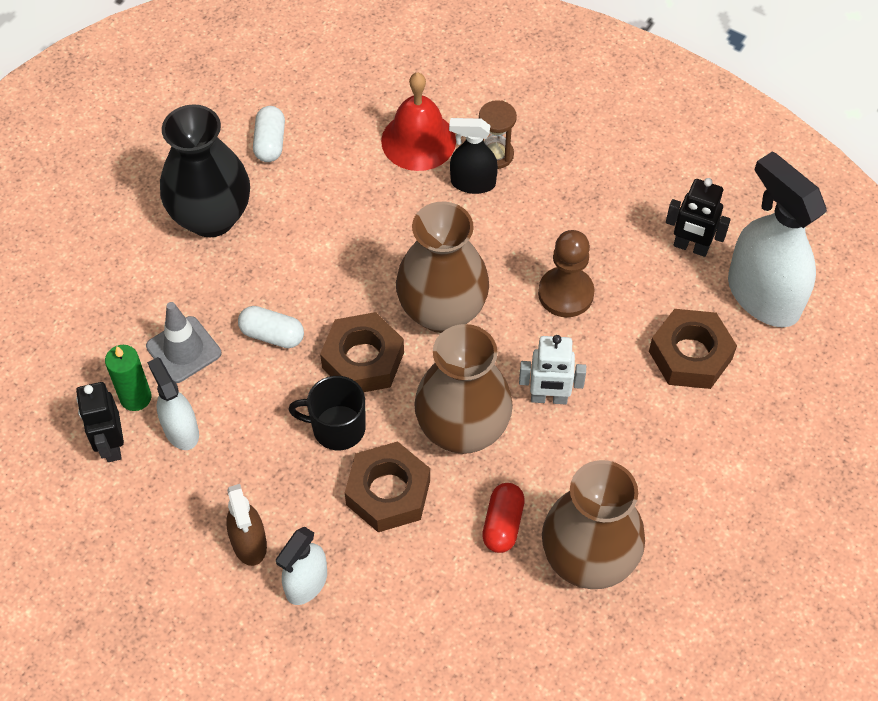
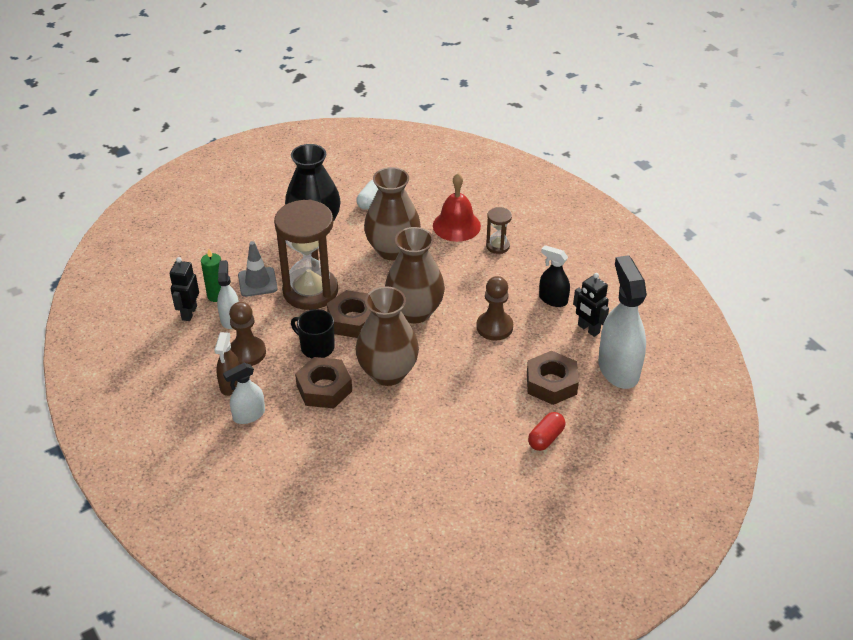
camera: 25 degrees right, 15 degrees down
white capsule [238,306,304,348] -> brown hourglass [274,200,338,310]
black spray bottle [449,118,498,194] -> black spray bottle moved to [539,245,570,307]
red capsule [482,483,525,553] -> red capsule moved to [528,412,566,451]
white robot [519,335,586,404] -> none
brown vase [542,460,645,589] -> brown vase moved to [364,167,421,260]
none -> brown pawn [229,302,266,366]

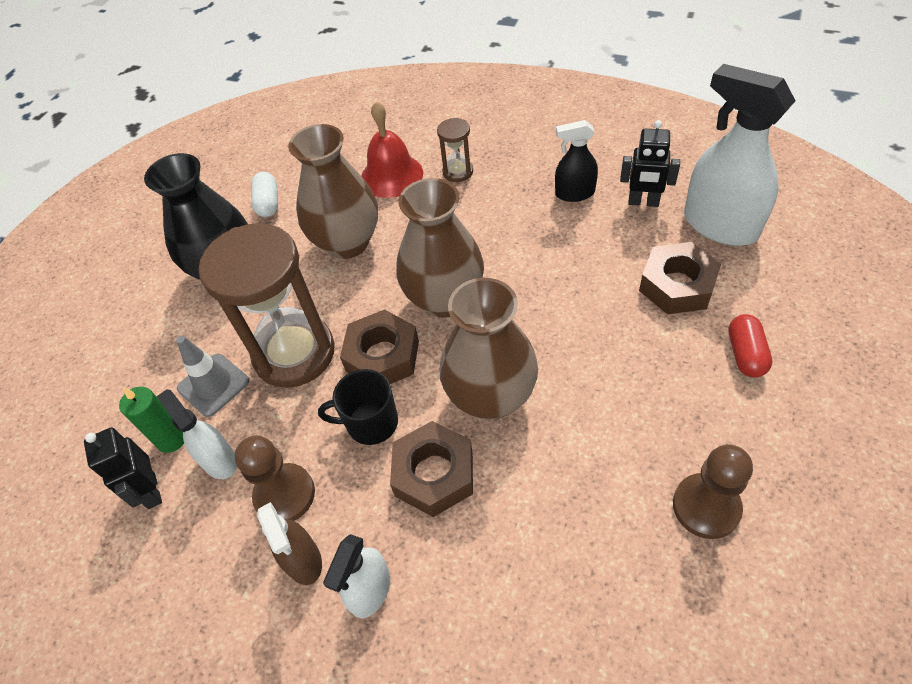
camera: 30 degrees left, 10 degrees up
brown pawn [476,276,513,341] -> brown pawn moved to [673,444,753,539]

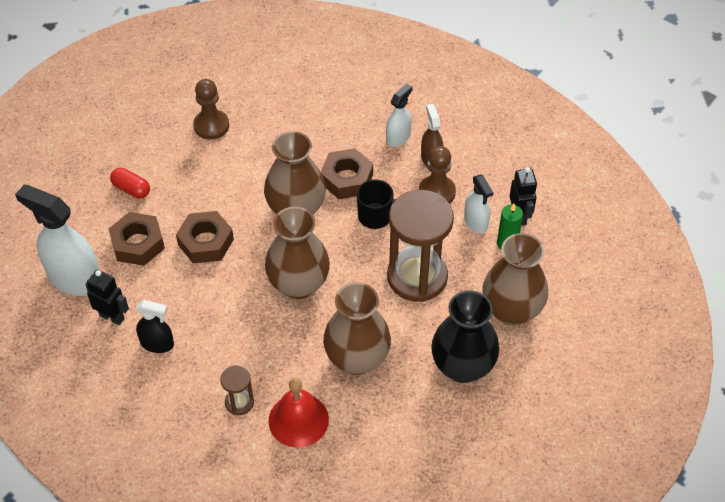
camera: 170 degrees left, 0 degrees up
grey traffic cone [176,336,249,417] -> none
white capsule [251,172,278,217] -> none
brown nut [340,309,419,384] -> brown nut moved to [176,211,234,263]
white spray bottle [684,64,796,246] -> white spray bottle turned 150 degrees clockwise [15,185,99,296]
red capsule [728,314,772,378] -> red capsule turned 75 degrees counterclockwise [110,168,150,198]
none -> brown vase [482,233,548,326]

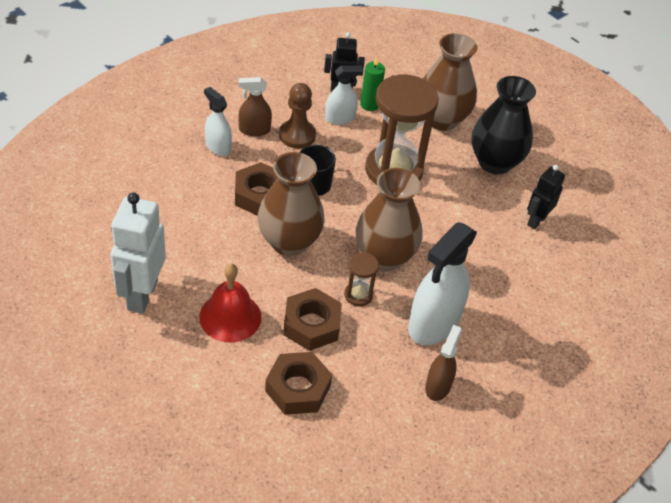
camera: 85 degrees left, 5 degrees down
white spray bottle [15,185,99,296] -> white spray bottle moved to [408,222,477,345]
black robot [85,270,129,325] -> black robot moved to [527,165,565,229]
red capsule [110,168,150,198] -> none
black spray bottle [136,300,174,353] -> brown spray bottle [425,325,462,401]
brown pawn [193,79,229,139] -> white robot [110,192,166,314]
brown hourglass [220,365,254,415] -> brown hourglass moved to [344,252,379,306]
red bell [269,378,329,448] -> red bell moved to [199,263,261,342]
brown vase [323,282,391,375] -> none

